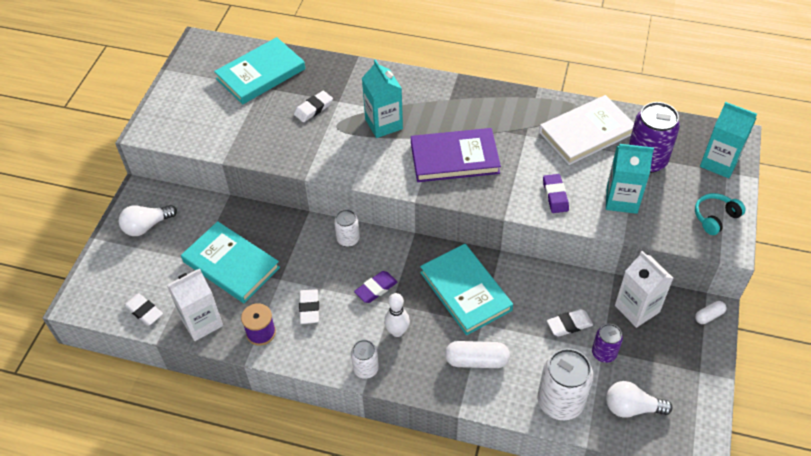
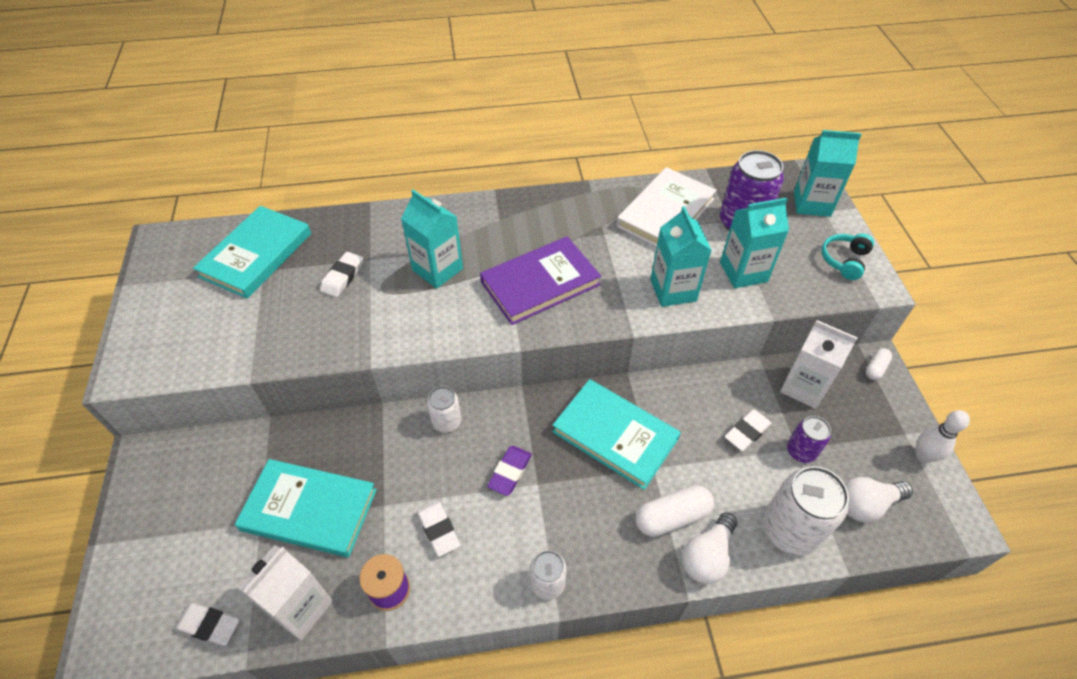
camera: 25 degrees left, 0 degrees up
white light bulb [119,205,177,236] -> white light bulb moved to [682,512,737,584]
white bowling pin [384,293,410,337] -> white bowling pin moved to [916,410,970,463]
purple eraser [543,174,569,213] -> turquoise carton [650,206,712,307]

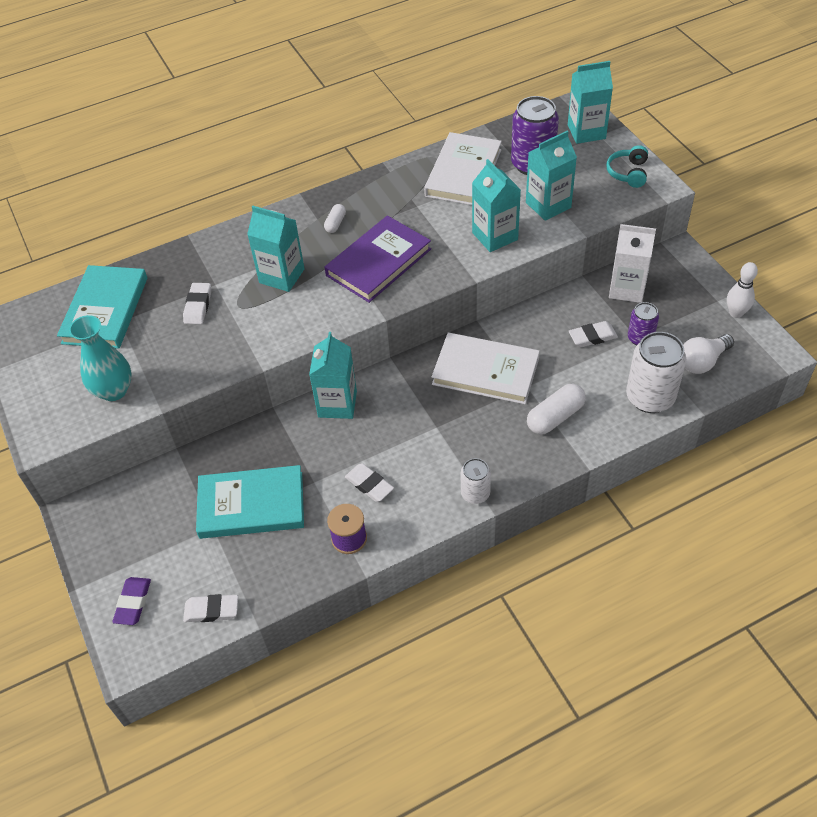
camera: 15 degrees left, 0 degrees up
white carton [237,545,333,641] -> none
white can [427,386,462,433] -> turquoise carton [309,332,357,419]
purple eraser [487,446,532,496] -> purple eraser moved to [112,577,151,625]
turquoise book [552,379,681,490] -> white book [432,333,540,404]
white light bulb [682,512,737,584] -> none
white eraser [725,409,772,451] -> white eraser turned 45 degrees clockwise [569,321,618,347]
white capsule [866,348,892,380] -> white capsule moved to [324,204,346,233]
none -> turquoise vase [69,315,132,401]

